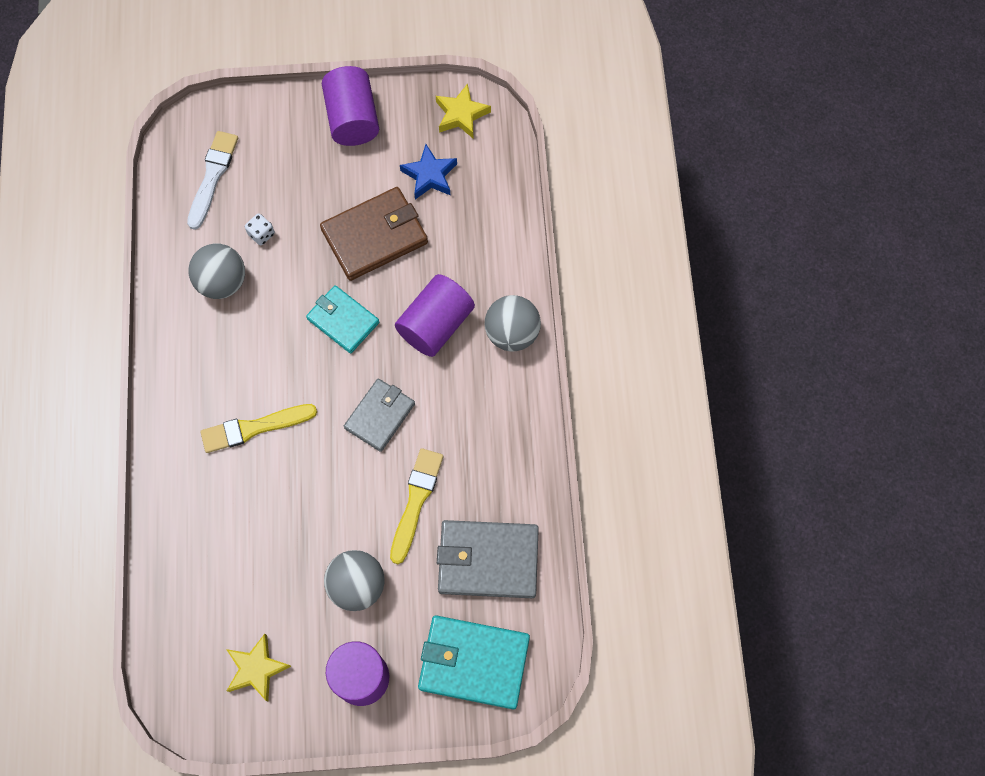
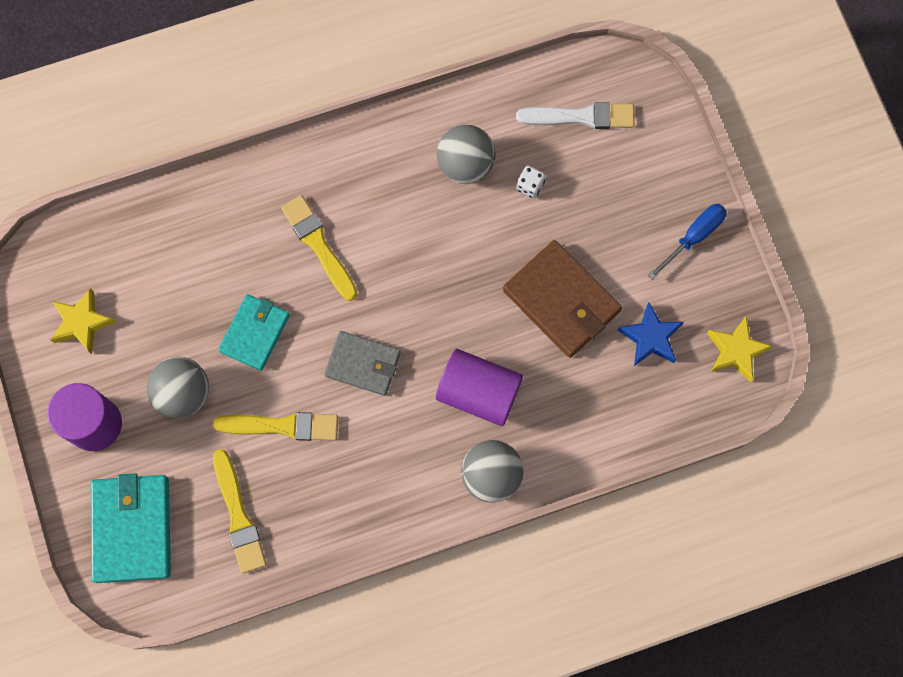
camera: 75 degrees right, 5 degrees up
turquoise wallet [306,285,379,354] -> turquoise wallet moved to [218,294,290,371]
purple cylinder [322,66,379,146] -> blue screwdriver [648,204,727,280]
grey wallet [437,520,539,598] -> yellow brush [213,449,267,574]

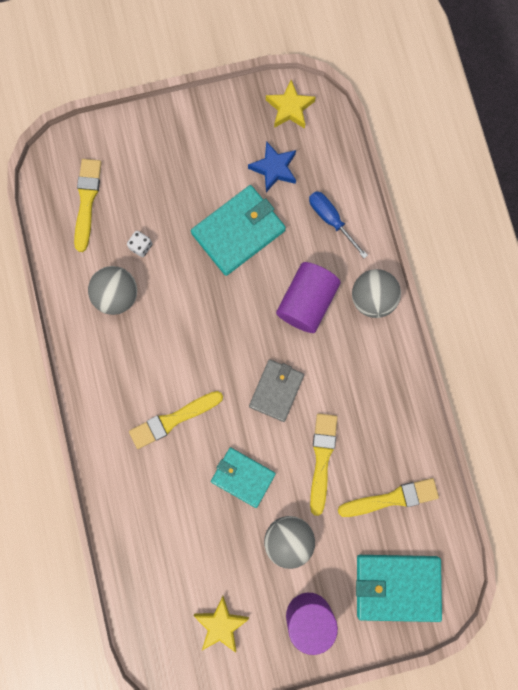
camera: 85 degrees left, 5 degrees up
brown wallet [503,240,622,358] -> turquoise wallet [191,185,286,276]
white brush [516,102,634,129] -> yellow brush [74,159,102,252]
blue screwdriver [648,204,727,280] -> blue screwdriver moved to [309,191,368,258]

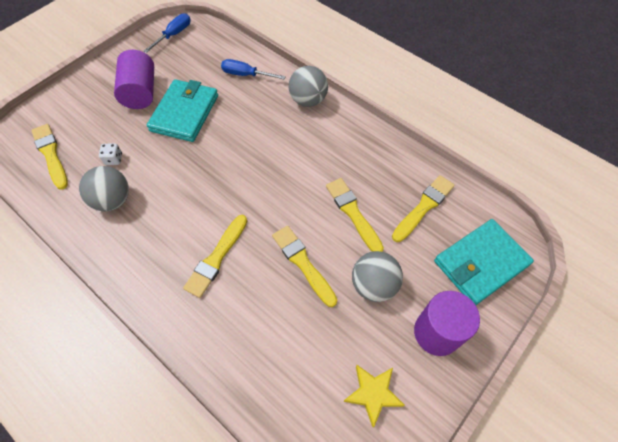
camera: 35 degrees left, 20 degrees down
turquoise wallet [211,447,276,508] -> yellow brush [272,226,337,307]
blue star [248,141,296,192] -> none
grey wallet [249,359,304,422] -> none
yellow star [266,80,316,129] -> blue screwdriver [143,13,190,53]
purple cylinder [276,262,341,333] -> purple cylinder moved to [114,50,154,109]

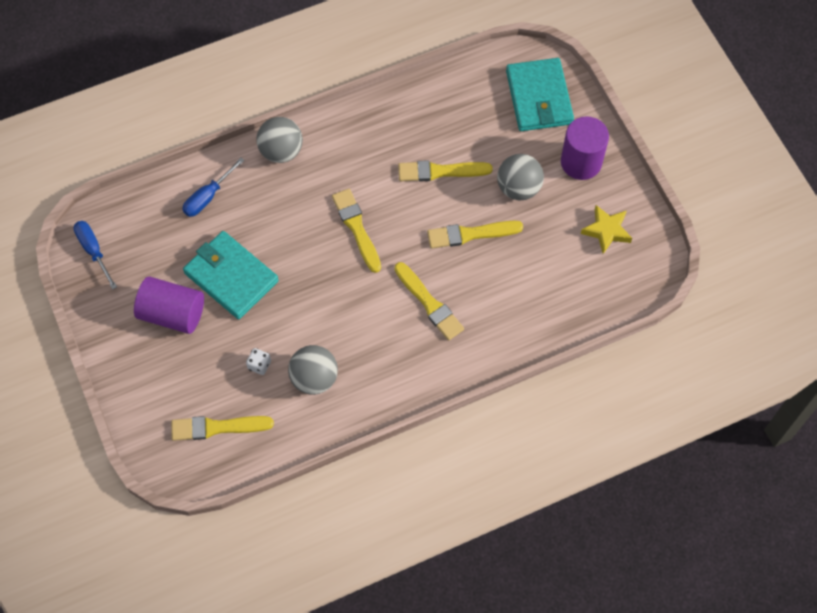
camera: 65 degrees left, 5 degrees up
yellow brush [392,175,455,242] -> yellow brush moved to [332,189,381,273]

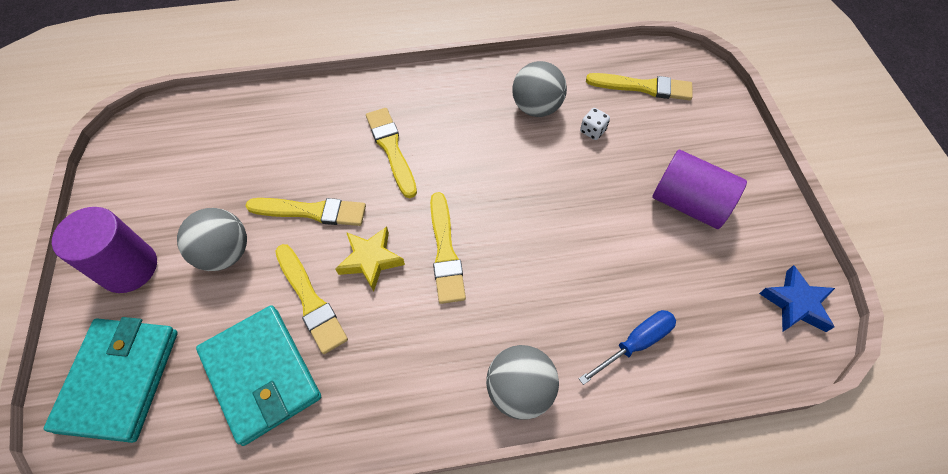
camera: 165 degrees left, 5 degrees down
blue screwdriver [73,221,117,290] -> blue star [759,265,835,332]
turquoise wallet [183,231,279,319] -> turquoise wallet moved to [196,305,321,446]
yellow brush [398,160,493,182] -> yellow brush turned 45 degrees clockwise [275,244,348,354]
yellow star [581,205,632,254] -> yellow star moved to [335,227,405,292]

